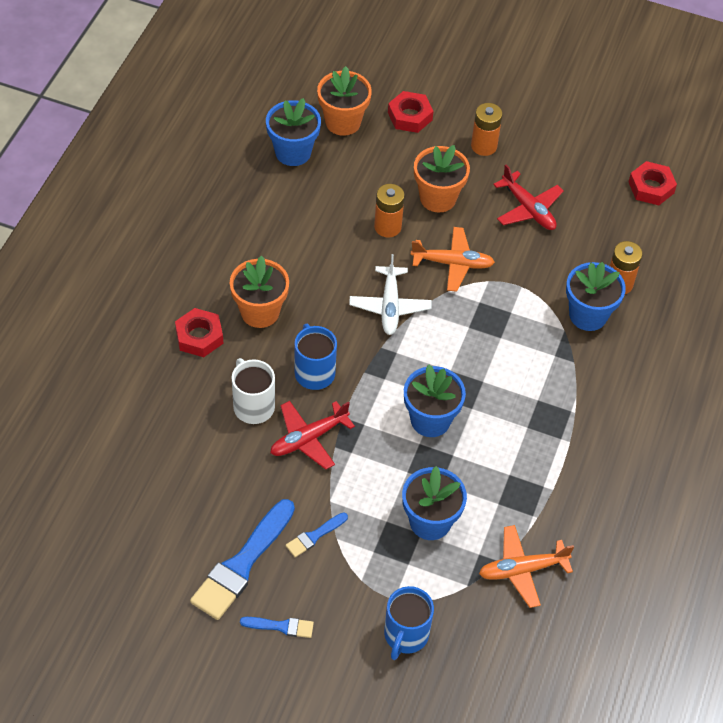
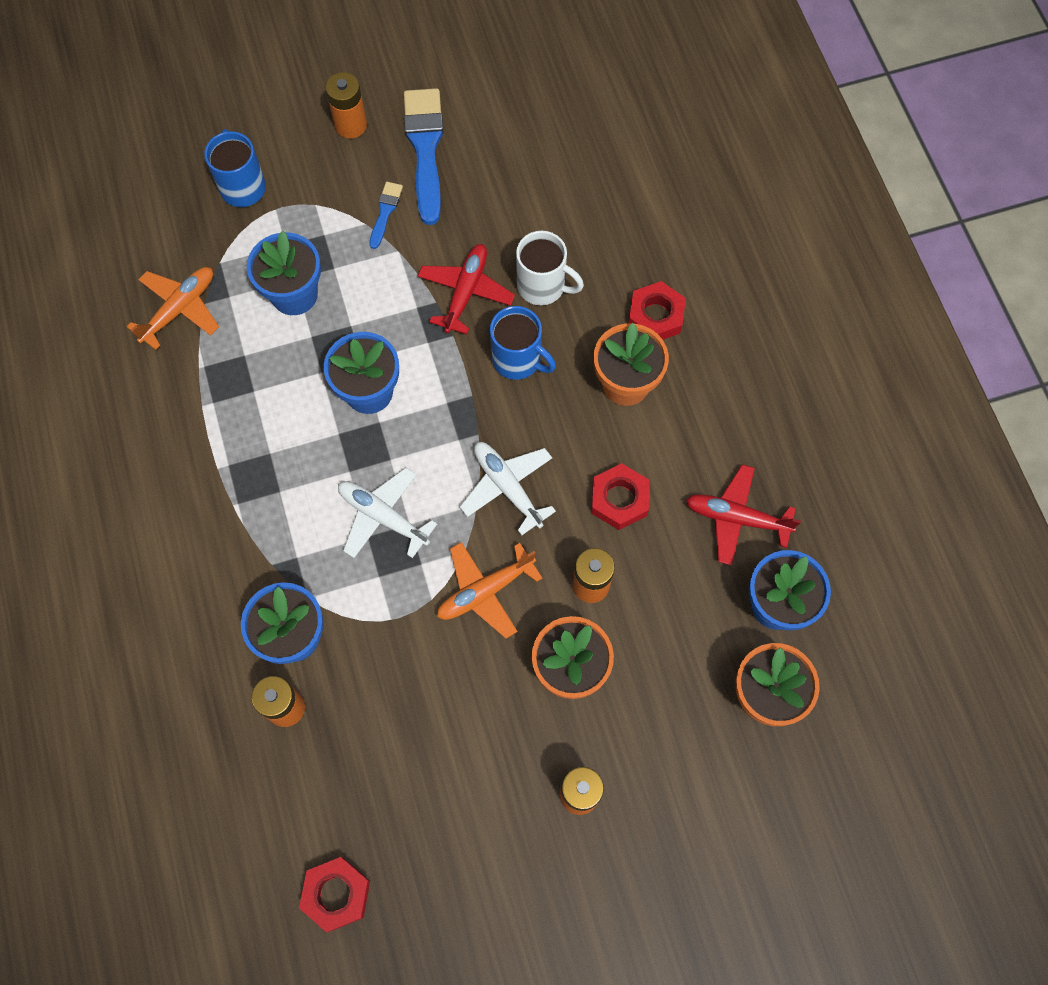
camera: 145 degrees right, 15 degrees up
blue brush [240,617,314,638] -> orange battery [325,72,367,139]
red nut [388,91,434,133] -> red nut moved to [591,463,649,530]
red plane [493,165,564,230] -> red plane moved to [686,465,801,566]
none -> white plane [338,467,437,558]

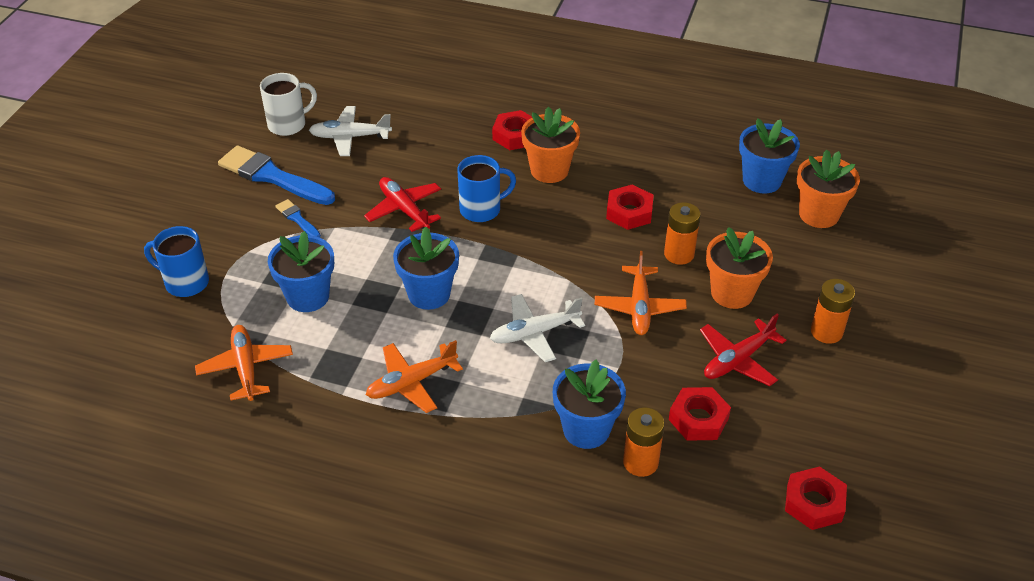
camera: 55 degrees left, 25 degrees down
orange battery [325,72,367,139] -> none
white plane [460,442,556,535] -> white plane moved to [309,106,392,156]
white mug [516,231,584,305] -> white mug moved to [260,73,317,136]
red plane [686,465,801,566] -> red plane moved to [700,314,786,386]
none -> orange plane [366,340,463,413]
none -> red nut [669,387,731,441]

